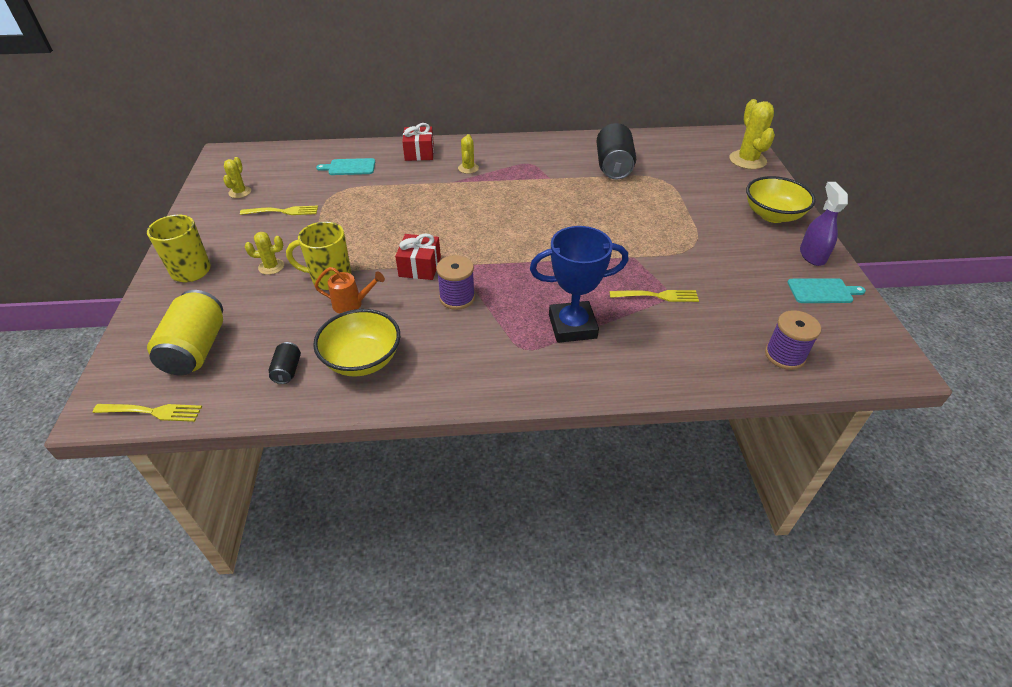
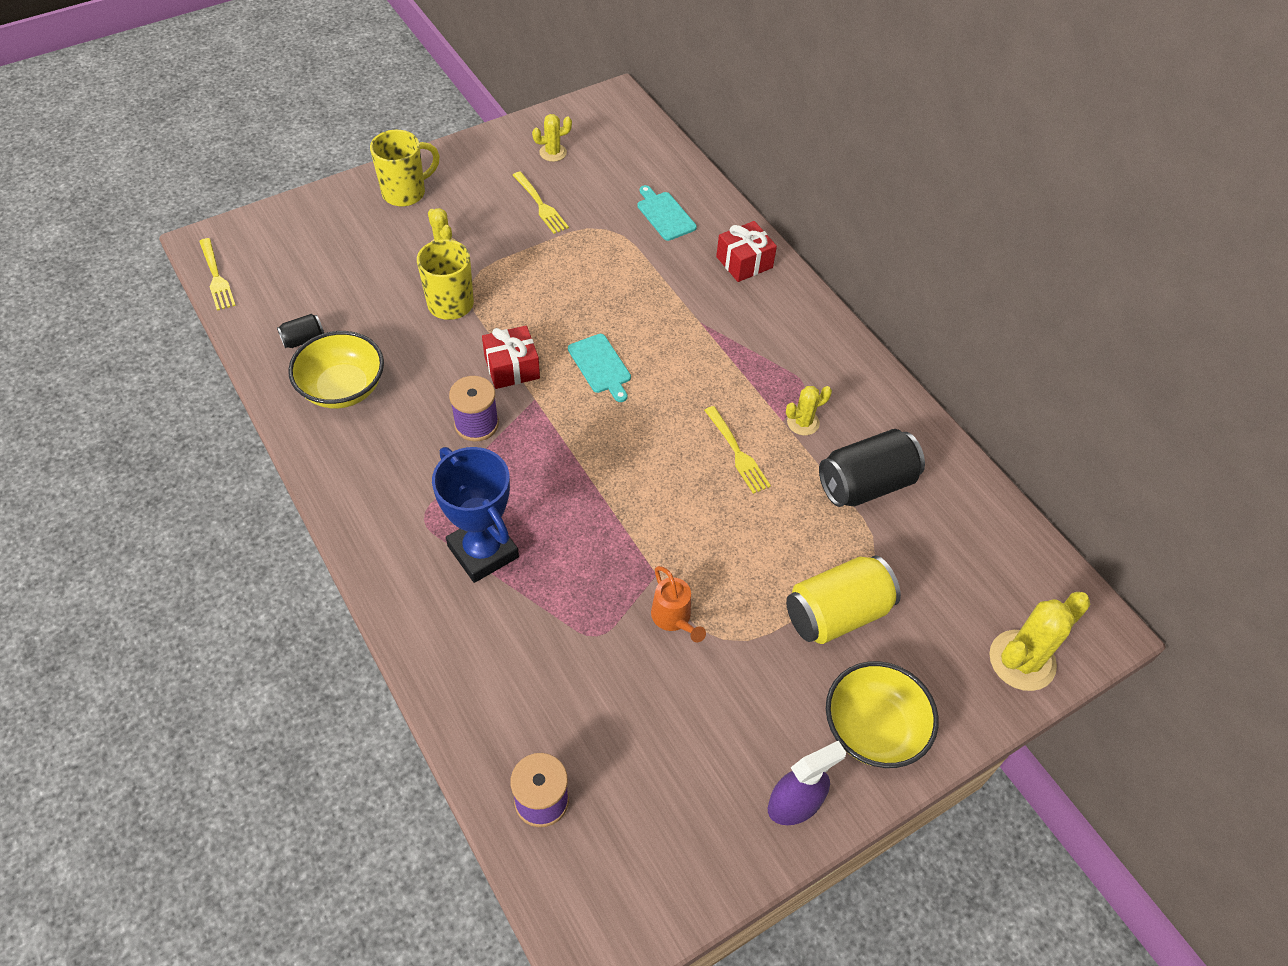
camera: 60 degrees right, 10 degrees up
yellow can [147,290,223,375] -> yellow can moved to [786,555,901,644]
orange watering can [315,267,385,314] -> orange watering can moved to [651,566,706,642]
yellow cactus [458,134,479,174] -> yellow cactus moved to [786,386,832,435]
yellow fork [609,290,699,302] -> yellow fork moved to [704,406,771,494]
turquoise cutting board [787,278,866,303] -> turquoise cutting board moved to [568,334,631,402]

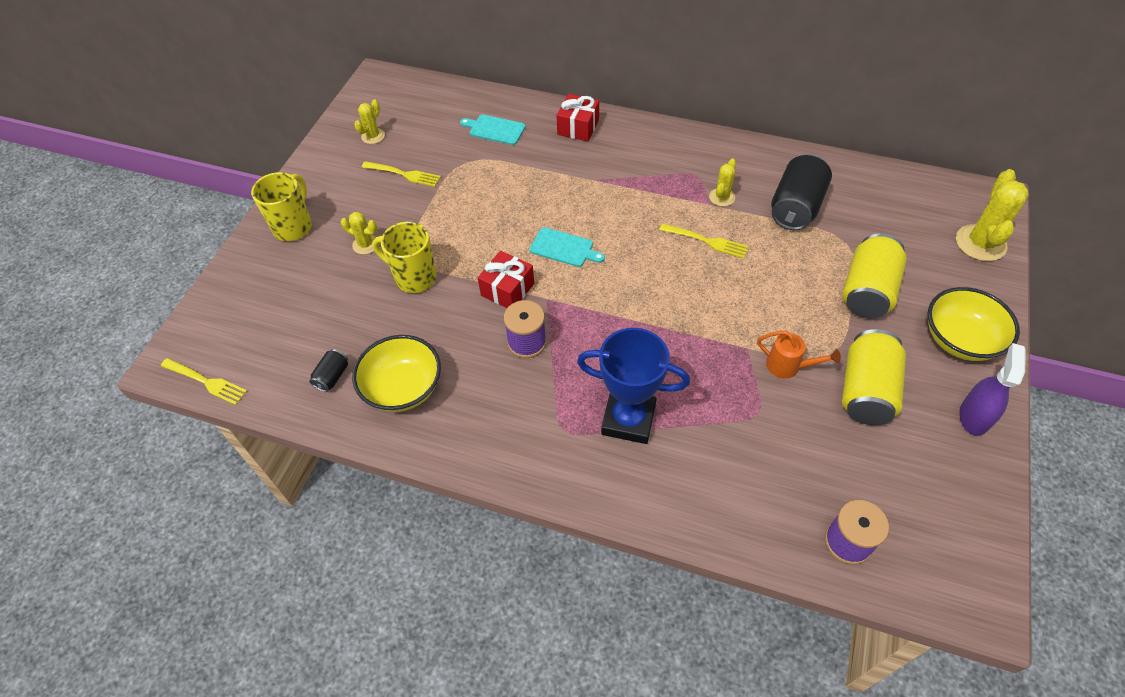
camera: 35 degrees left, 0 degrees up
none -> yellow can [842,329,906,425]

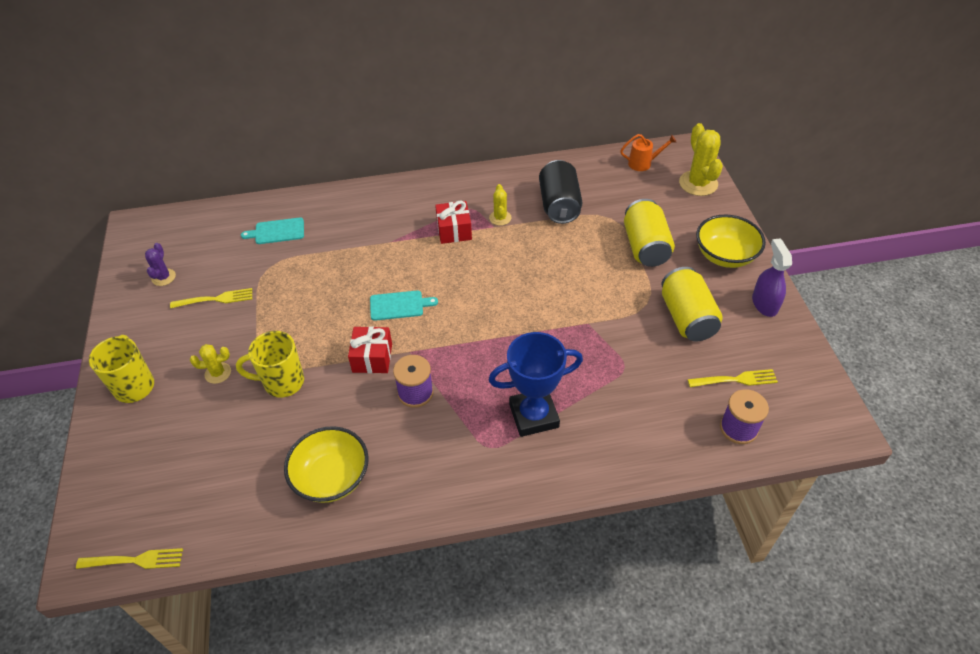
camera: 30 degrees left, 5 degrees down
black can [309,349,348,392] -> none
yellow cactus [354,99,385,144] -> purple cactus [145,243,176,286]
red gift [556,94,599,141] -> red gift moved to [435,201,472,244]
yellow fork [660,223,748,259] -> yellow fork moved to [688,369,778,387]
orange watering can [757,331,841,379] -> orange watering can moved to [620,134,677,171]

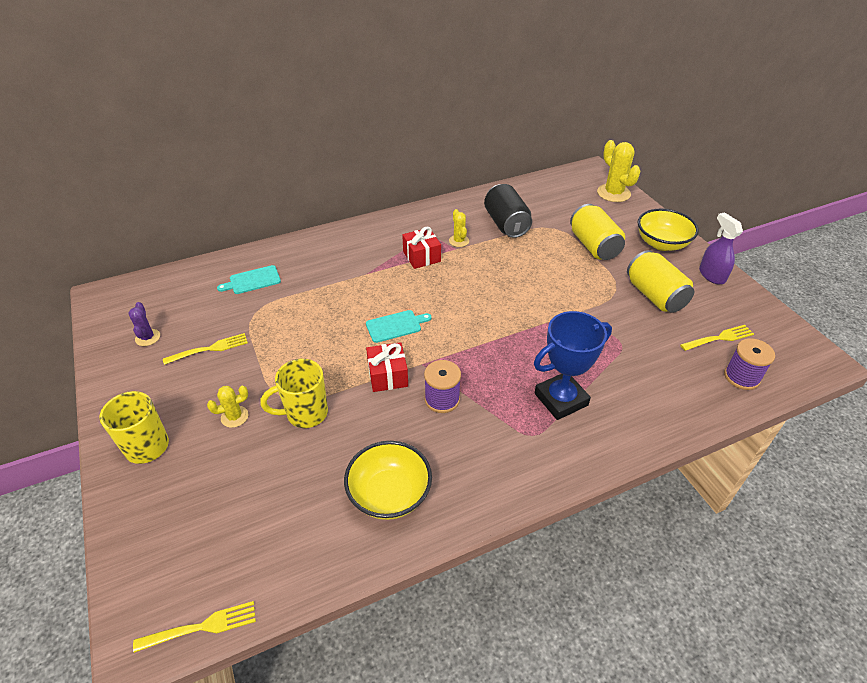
camera: 15 degrees left, 5 degrees down
orange watering can [620,134,677,171] -> none

